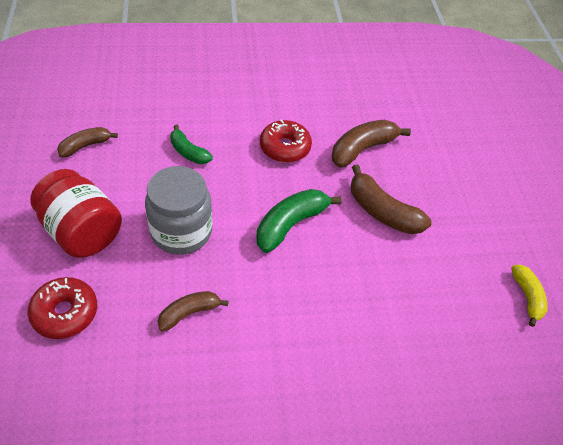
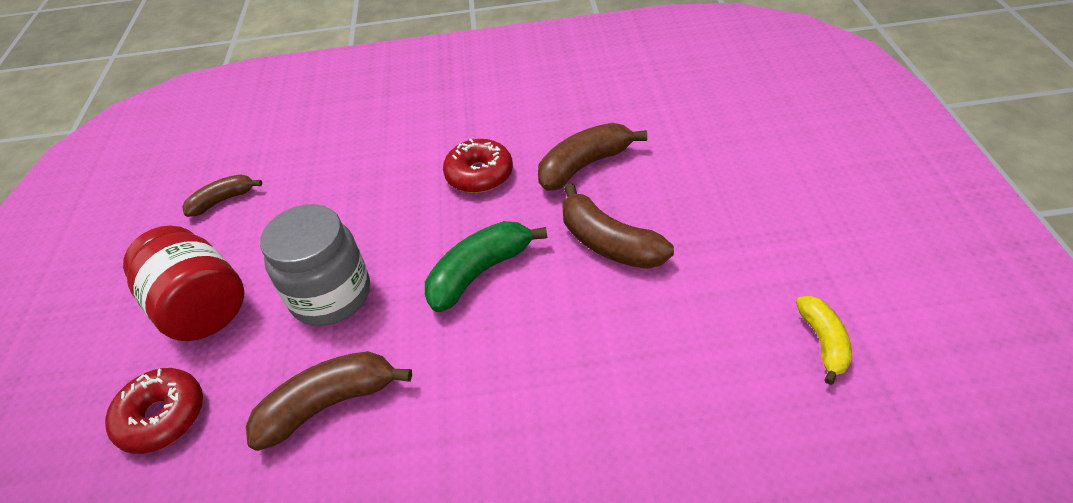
camera: 10 degrees right, 5 degrees down
brown banana [158,291,229,332] -> brown banana [246,351,412,451], size x1.60
green banana [170,125,213,164] -> none

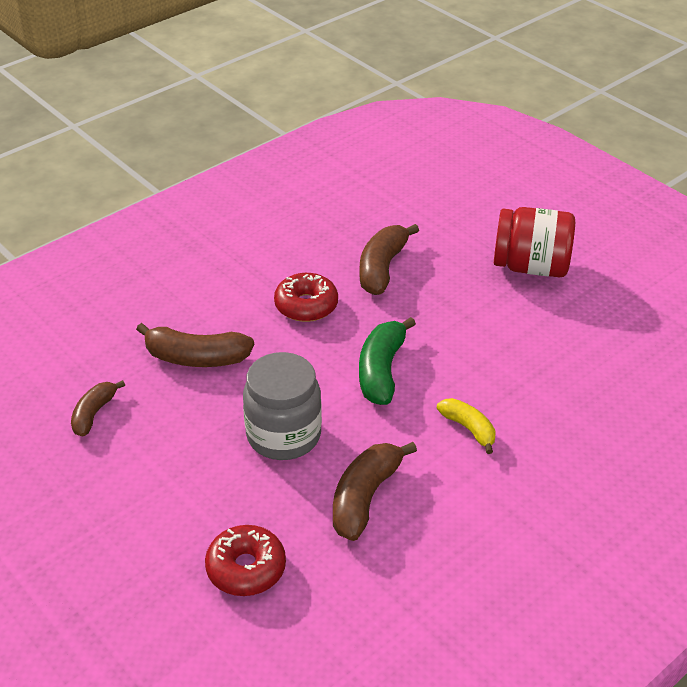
camera: 40 degrees left, 5 degrees down
red jar [123,226,244,341] -> red jar moved to [494,207,575,277]
brown banana [562,184,674,269] -> brown banana moved to [136,323,254,367]
yellow banana [796,296,852,385] -> yellow banana moved to [437,398,496,454]

